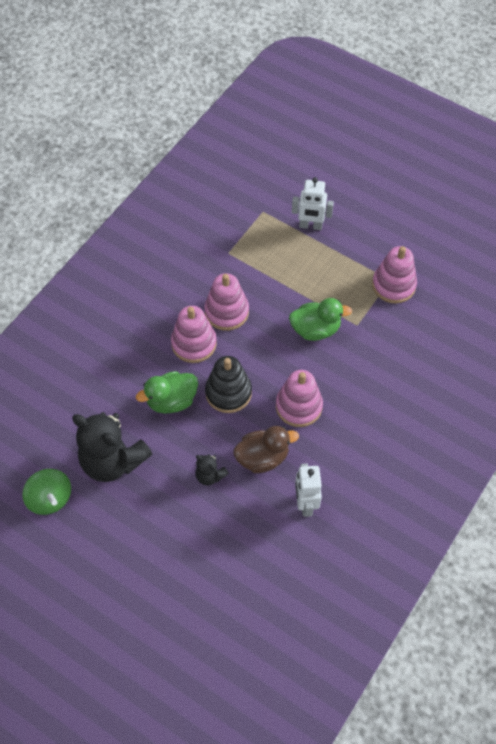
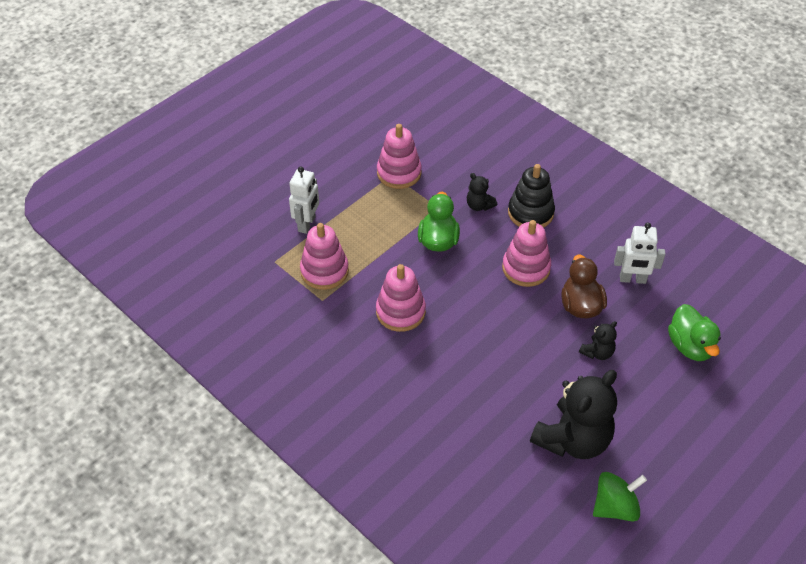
camera: 80 degrees left, 10 degrees down
green duck [136,371,198,414] -> green duck moved to [668,304,721,361]
pink stacking toy [171,306,217,363] -> pink stacking toy moved to [300,223,349,290]
black stacking toy [205,356,252,413] -> black stacking toy moved to [508,164,555,228]
none -> black teddy bear [466,173,497,211]

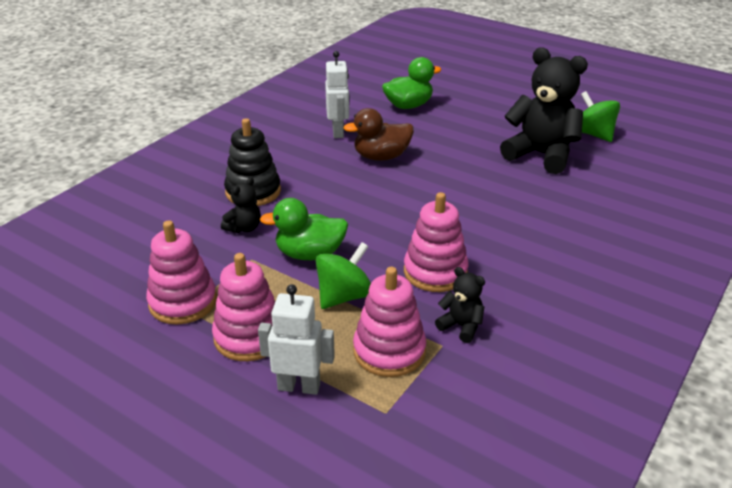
camera: 100 degrees left, 15 degrees down
pink stacking toy [502,220,551,287] -> pink stacking toy moved to [212,253,276,361]
black teddy bear [579,321,617,360] -> black teddy bear moved to [435,267,485,343]
none -> green spinning top [316,242,371,309]

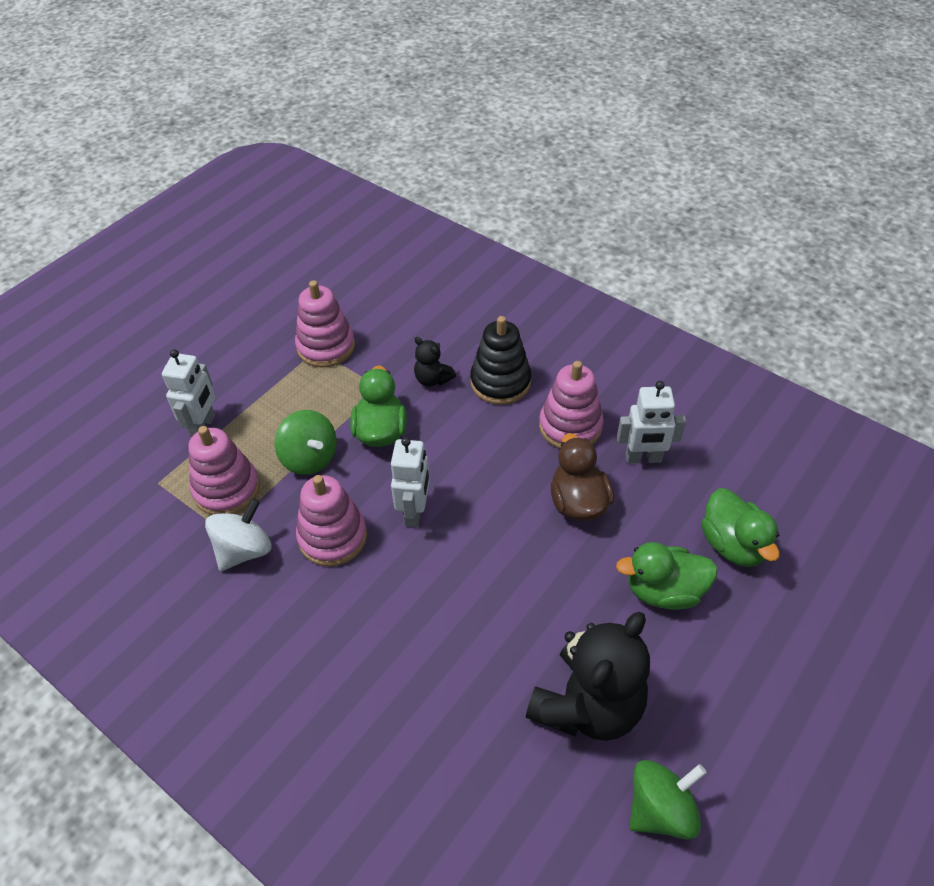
camera: 95 degrees right, 15 degrees up
pink stacking toy [212,253,276,361] -> pink stacking toy moved to [539,361,604,449]
black teddy bear [435,267,485,343] -> white spinning top [205,498,272,571]
none -> white robot [391,437,430,527]
none -> green duck [616,542,718,610]

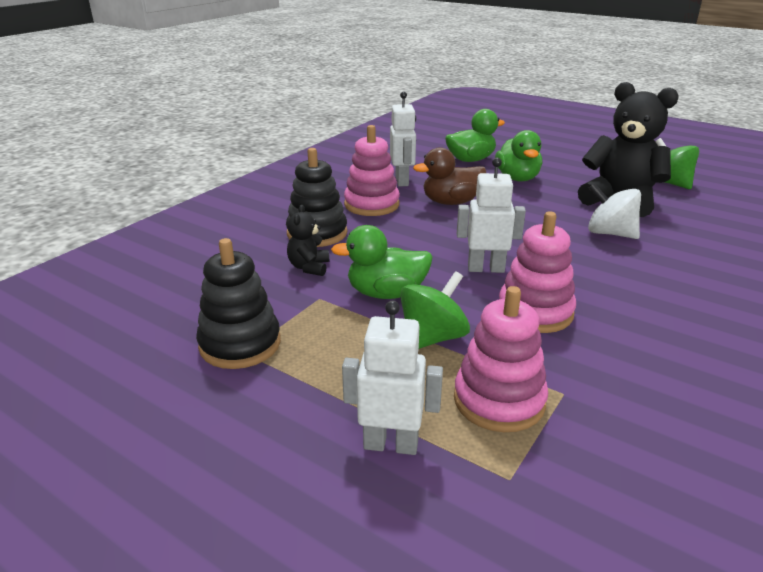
camera: 95 degrees left, 20 degrees down
white spinning top [205,498,272,571] -> white spinning top moved to [588,183,641,239]
pink stacking toy [295,280,355,368] -> black stacking toy [196,238,281,369]
black teddy bear [414,337,456,387] -> black teddy bear turned 150 degrees clockwise [287,205,329,276]

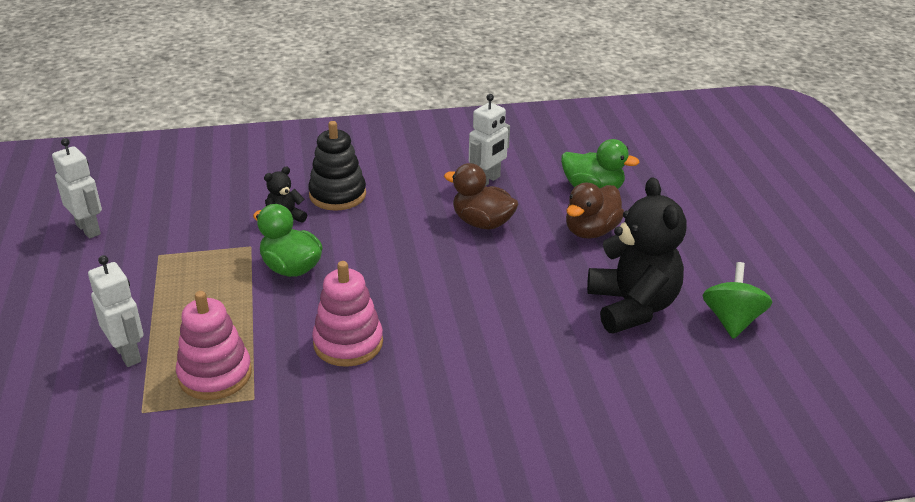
camera: 45 degrees right, 5 degrees up
black stacking toy [196,238,281,369] -> none
pink stacking toy [344,125,400,216] -> none
green spinning top [400,271,470,349] -> none
white robot [457,158,526,273] -> white robot moved to [52,138,102,239]
green duck [495,130,542,182] -> brown duck [566,183,624,238]
white spinning top [588,183,641,239] -> none

